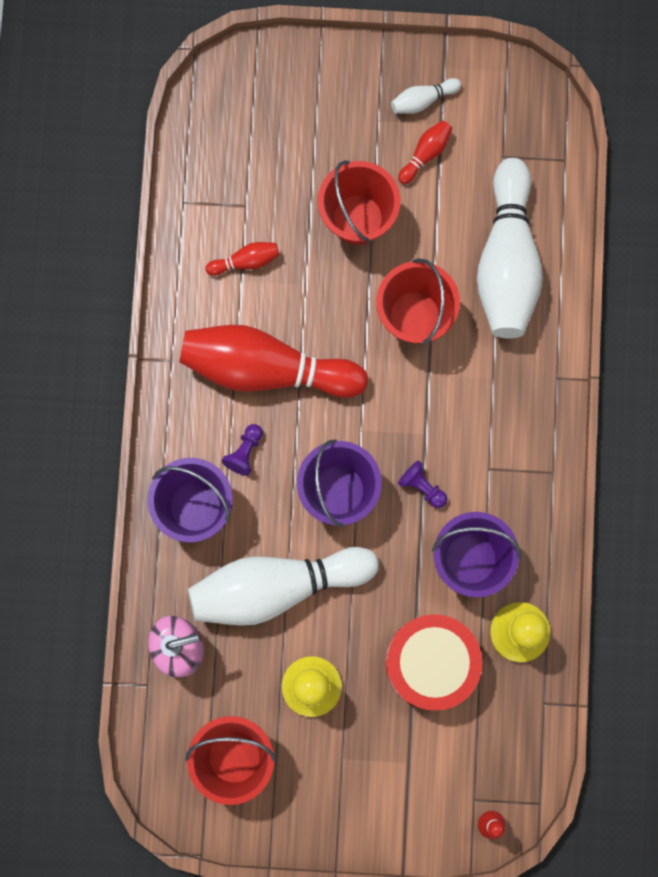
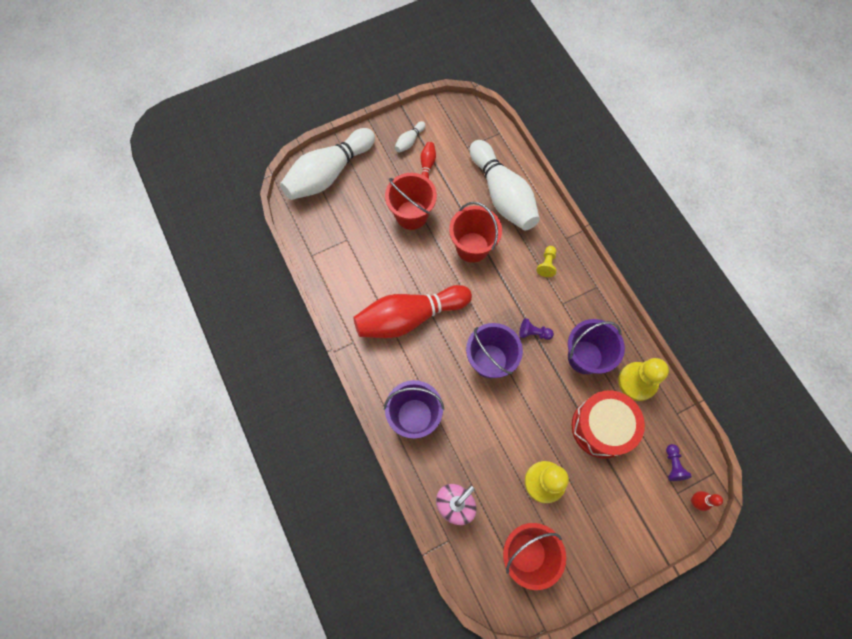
camera: 30 degrees left, 10 degrees down
white bowling pin [188,547,379,626] -> white bowling pin moved to [280,128,375,200]
red bowling pin [206,242,279,276] -> none
purple pawn [222,424,263,476] -> purple pawn moved to [666,444,692,481]
none -> yellow pawn [536,246,556,277]

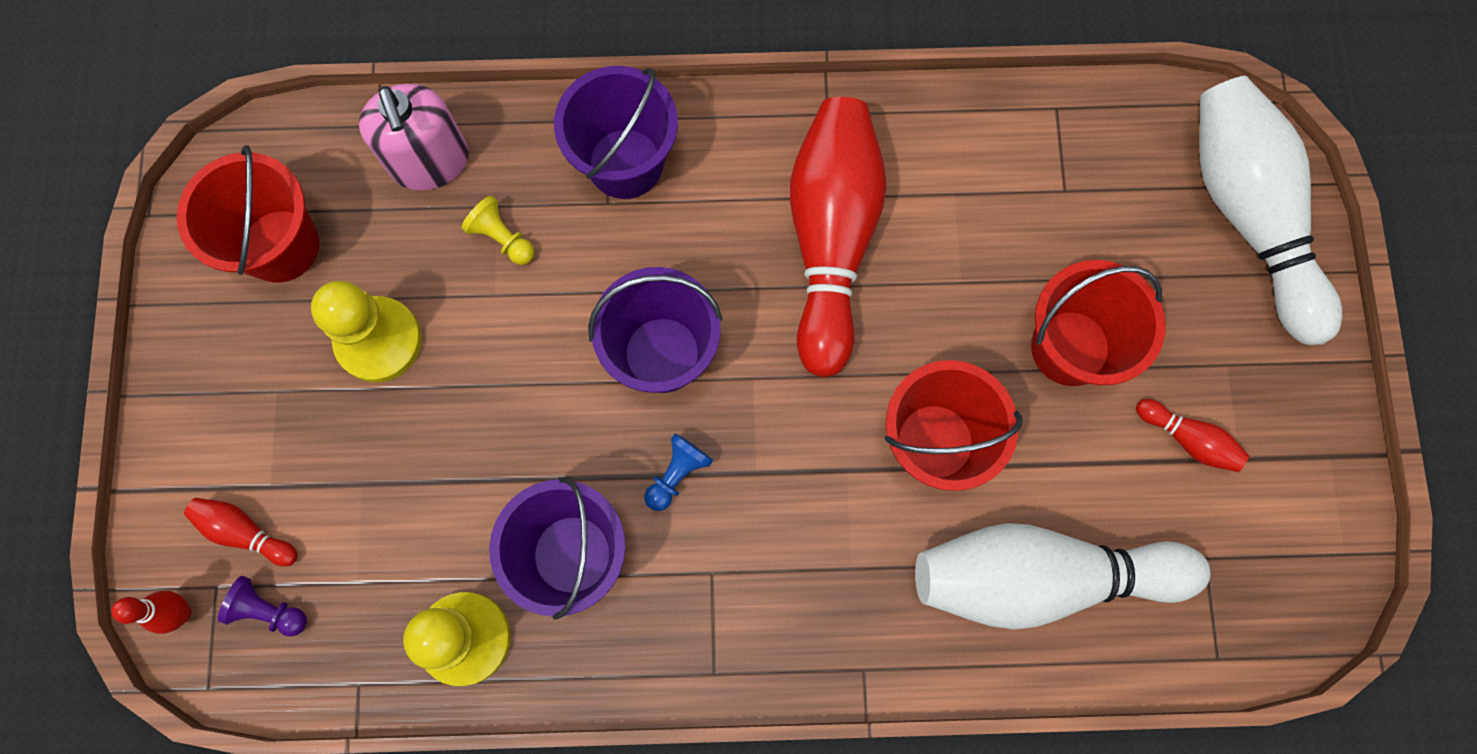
camera: 115 degrees right, 5 degrees up
white bowling pin [395,121,425,153] -> none
purple pawn [519,318,554,340] -> blue pawn [645,433,713,511]
yellow pawn [536,246,556,277] -> yellow pawn moved to [462,196,535,265]
red drum [572,390,645,459] -> none
none -> red bowling pin [184,498,298,566]

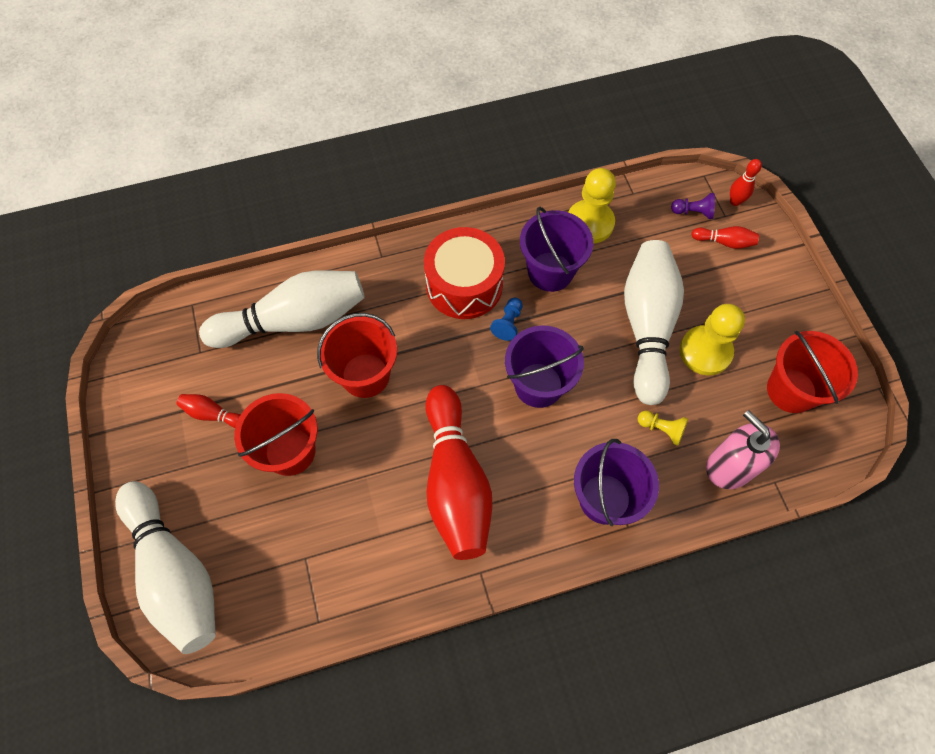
camera: 165 degrees right, 10 degrees down
none -> red drum [424,227,505,319]
none -> white bowling pin [624,240,684,405]

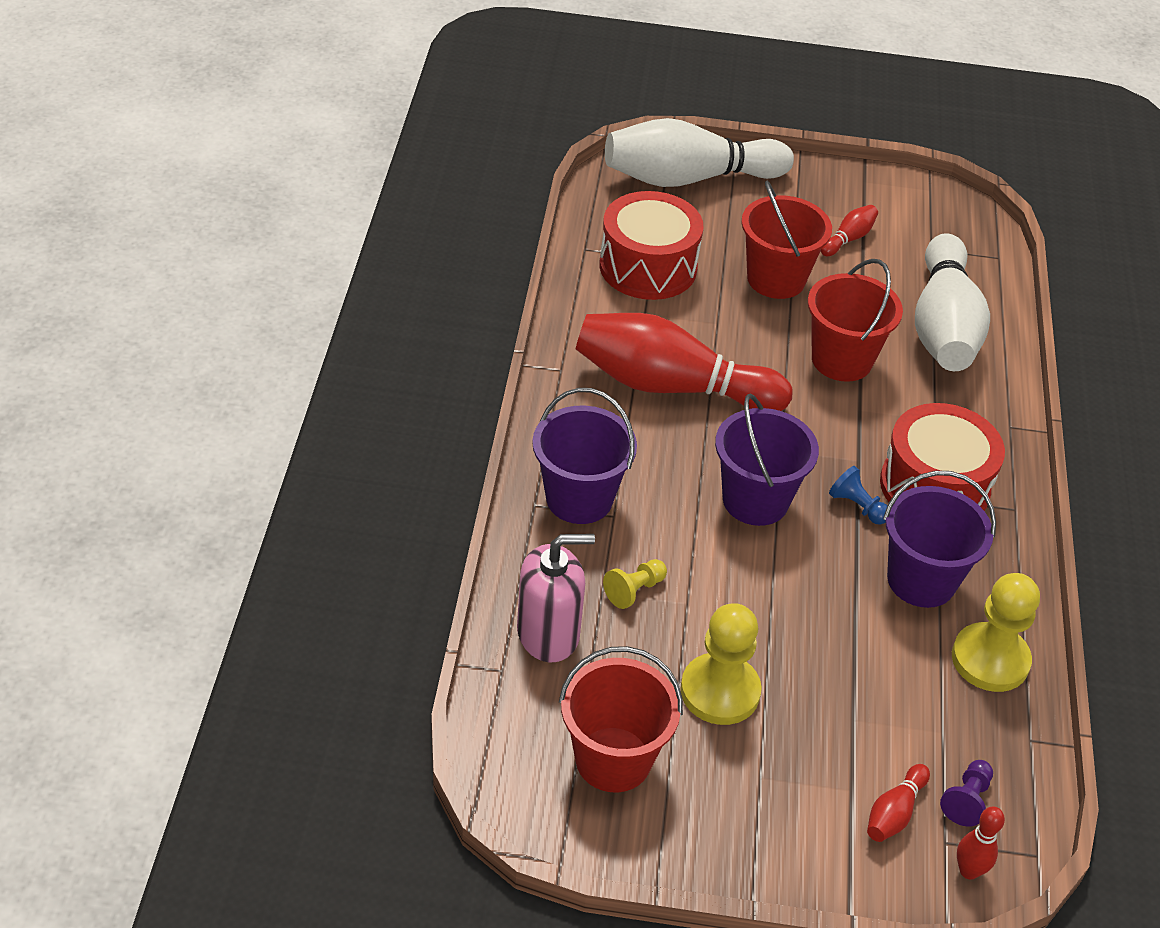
camera: 110 degrees right, 20 degrees down
white bowling pin [624,240,684,405] -> none
none -> red drum [600,191,704,300]

